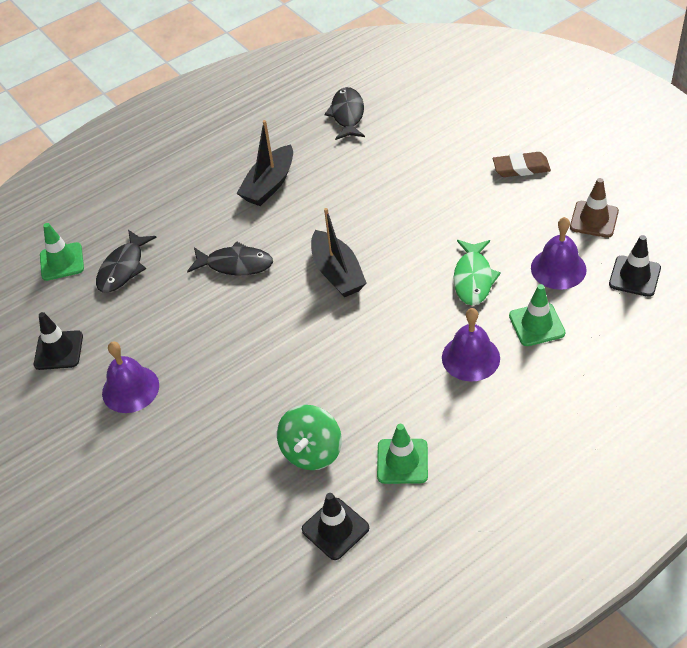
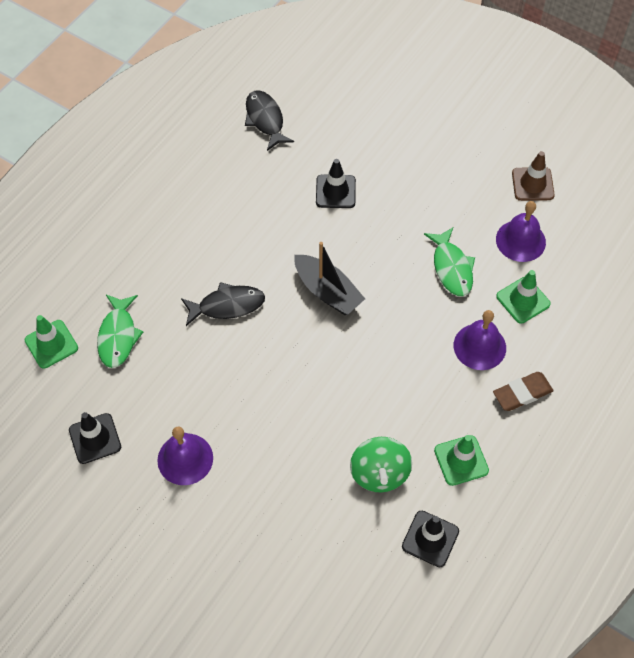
camera: 25 degrees left, 10 degrees up
black fish [96,230,157,293] -> green fish [97,295,143,368]
black boat [236,120,293,206] -> none
brown eraser [493,152,551,177] -> brown eraser moved to [493,372,553,411]
black traffic cone [609,235,661,297] -> black traffic cone moved to [316,159,356,208]

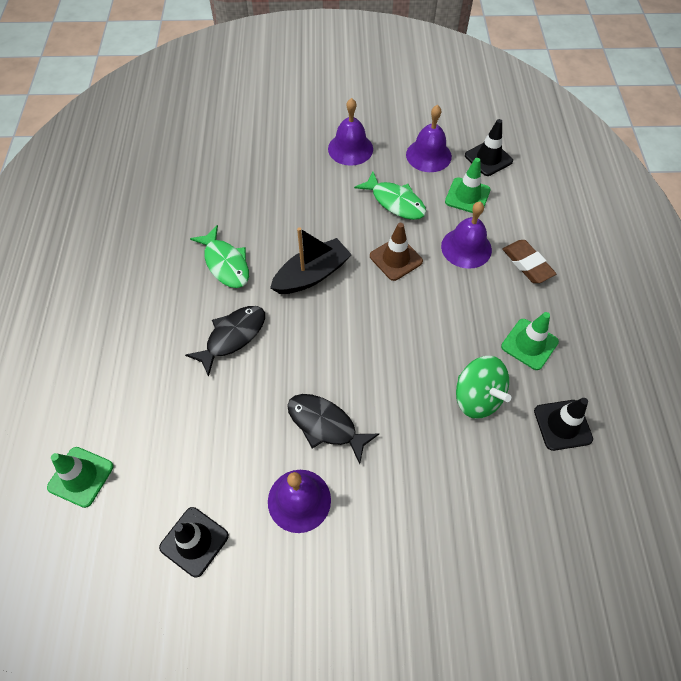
camera: 35 degrees left, 0 degrees up
green fish [97,295,143,368] -> green fish moved to [190,225,249,288]
black fish [245,90,294,151] -> black fish moved to [287,394,379,464]
black boat [294,242,365,315] -> black boat turned 45 degrees counterclockwise [270,227,352,294]
black traffic cone [316,159,356,208] -> black traffic cone moved to [465,119,513,176]
brown eraser [493,372,553,411] -> brown eraser turned 60 degrees counterclockwise [502,240,557,283]
brown traffic cone [512,151,555,201] -> brown traffic cone moved to [370,223,423,281]
none -> purple bell [328,98,373,166]

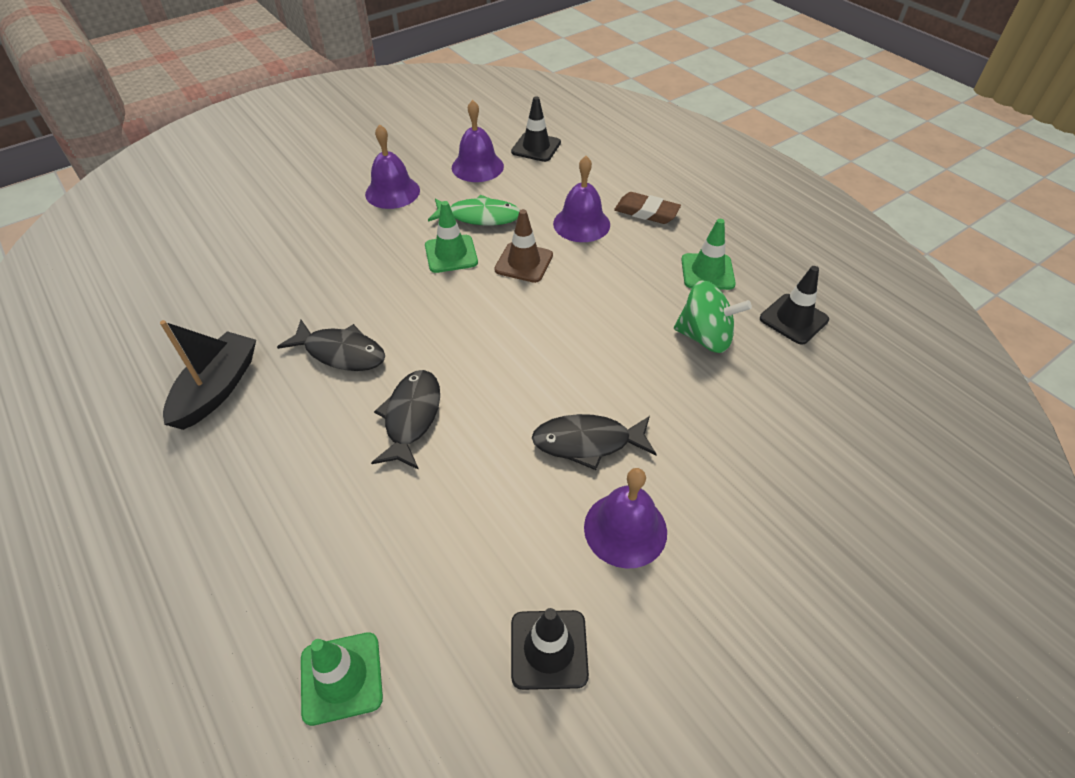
camera: 35 degrees left, 10 degrees down
green fish [190,225,249,288] -> black fish [277,320,385,371]
black boat [270,227,352,294] -> black boat moved to [160,320,256,430]
green traffic cone [445,158,491,213] -> green traffic cone moved to [425,201,478,273]

